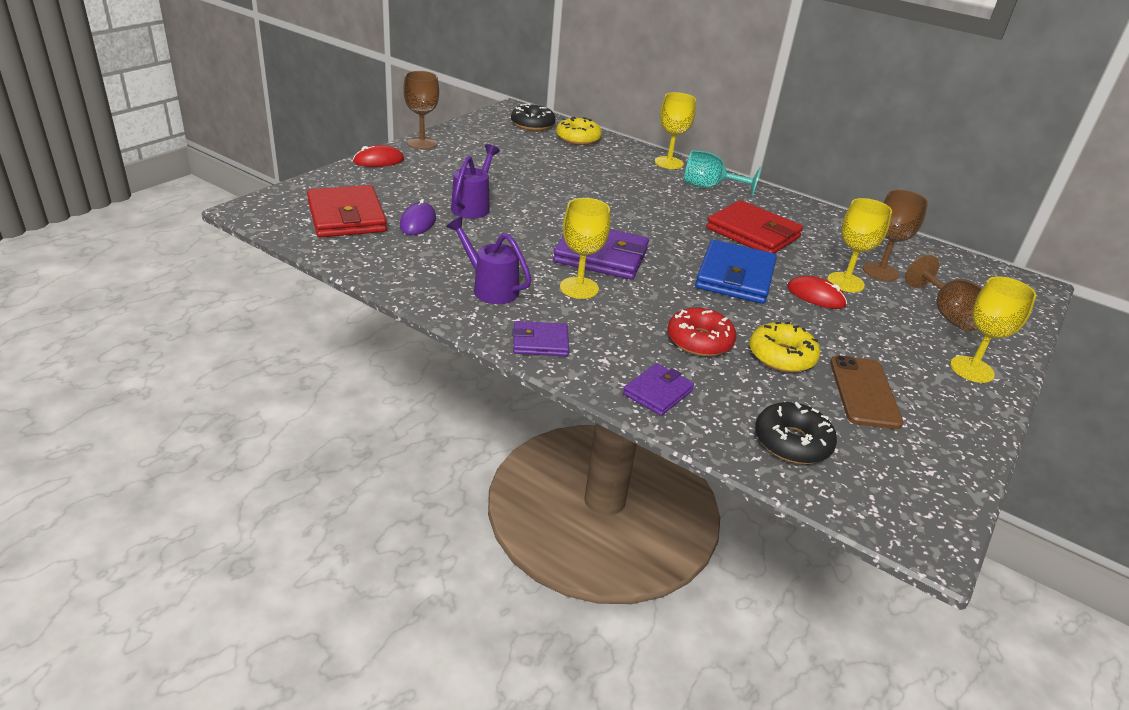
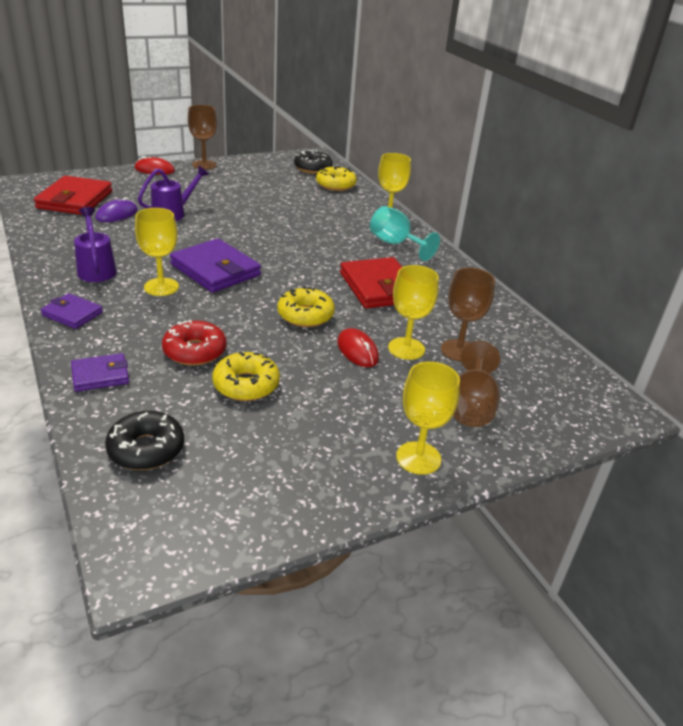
camera: 30 degrees right, 0 degrees up
blue wallet [695,240,777,304] -> yellow donut [277,286,335,327]
brown phone [830,355,903,429] -> none

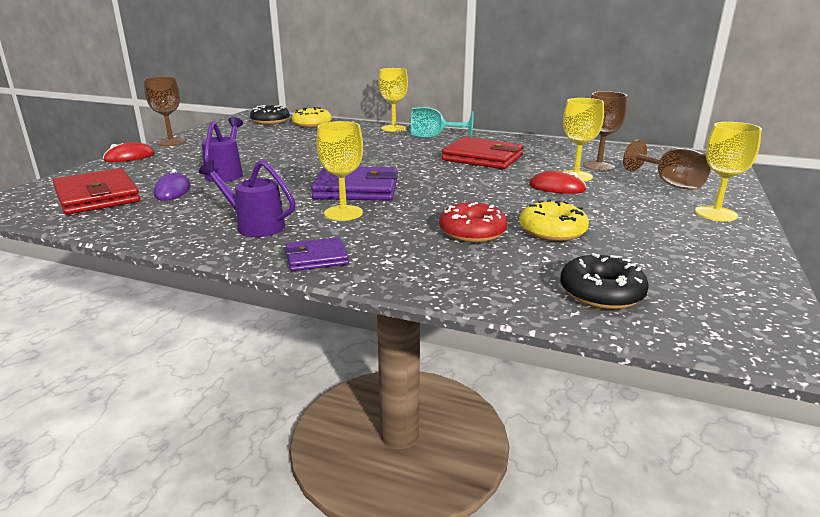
camera: 40 degrees left, 10 degrees down
purple wallet [71,353,129,392] -> none
yellow donut [277,286,335,327] -> none

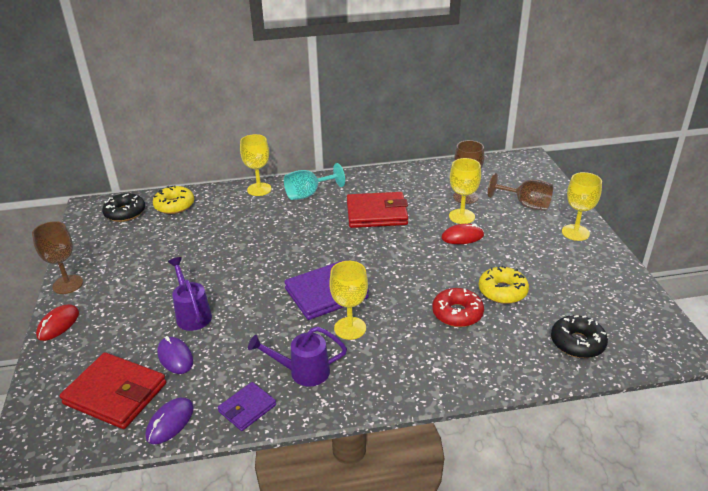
camera: 30 degrees left, 10 degrees up
purple wallet [285,237,349,271] -> purple wallet moved to [218,382,276,431]
none -> purple mouse [145,397,194,444]

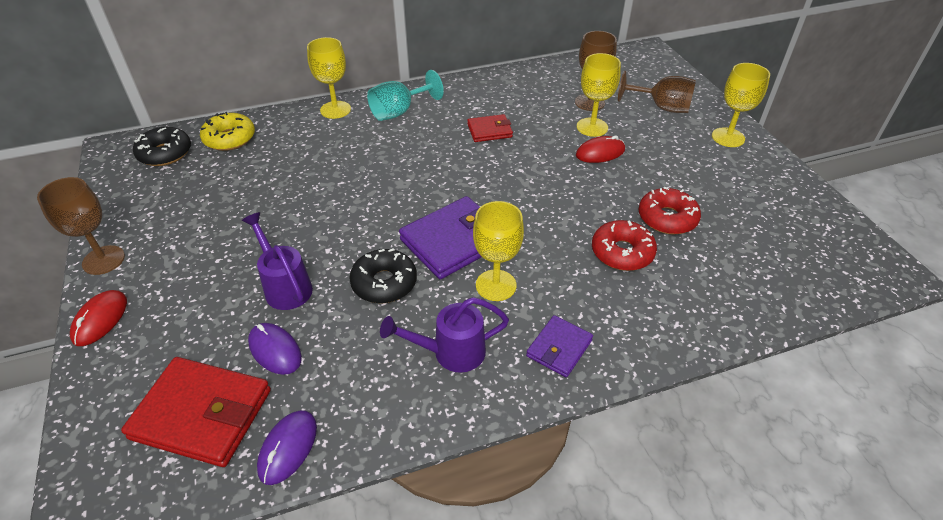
camera: 10 degrees left, 10 degrees up
purple wallet [218,382,276,431] -> purple wallet moved to [526,315,593,377]
red wallet [347,192,408,228] -> red wallet [467,114,513,142], size x0.56
yellow donut [479,266,529,304] -> red donut [639,187,701,234]
black donut [551,315,608,358] -> black donut moved to [349,248,417,303]

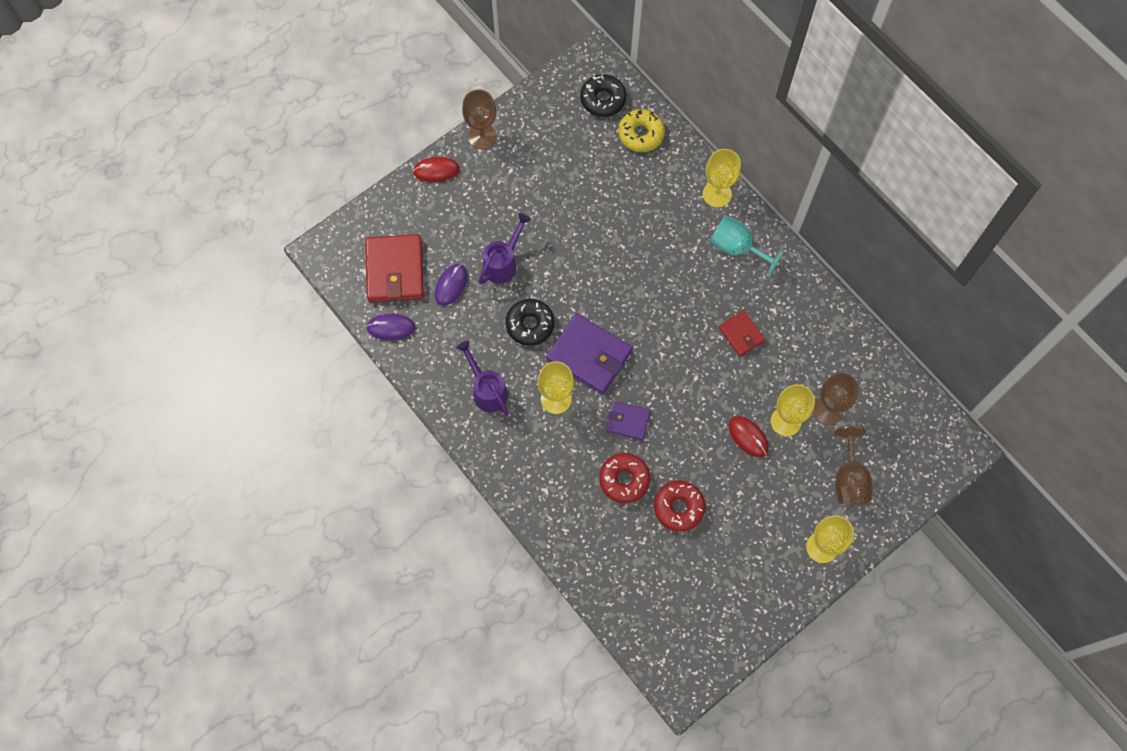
camera: 70 degrees right, 25 degrees up
purple wallet [526,315,593,377] -> purple wallet moved to [606,401,651,440]

